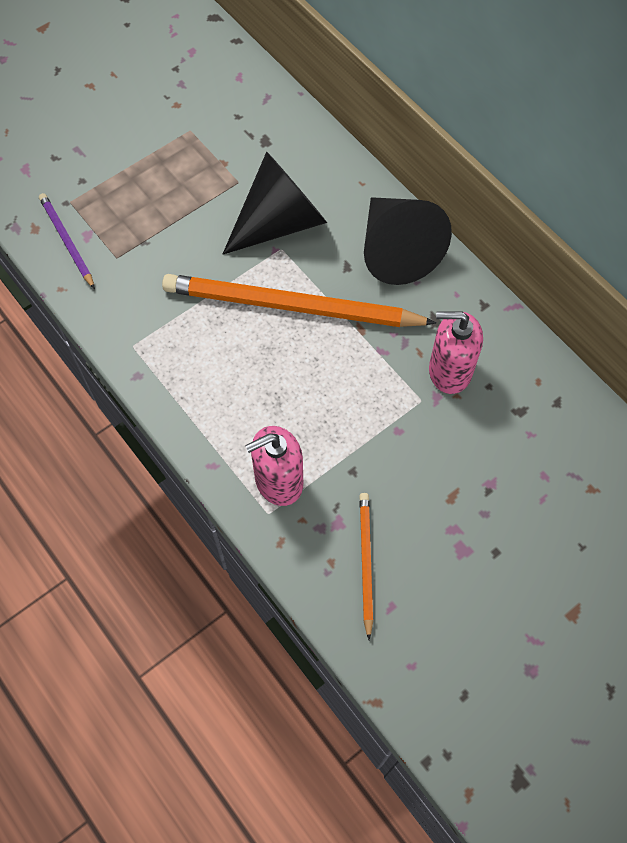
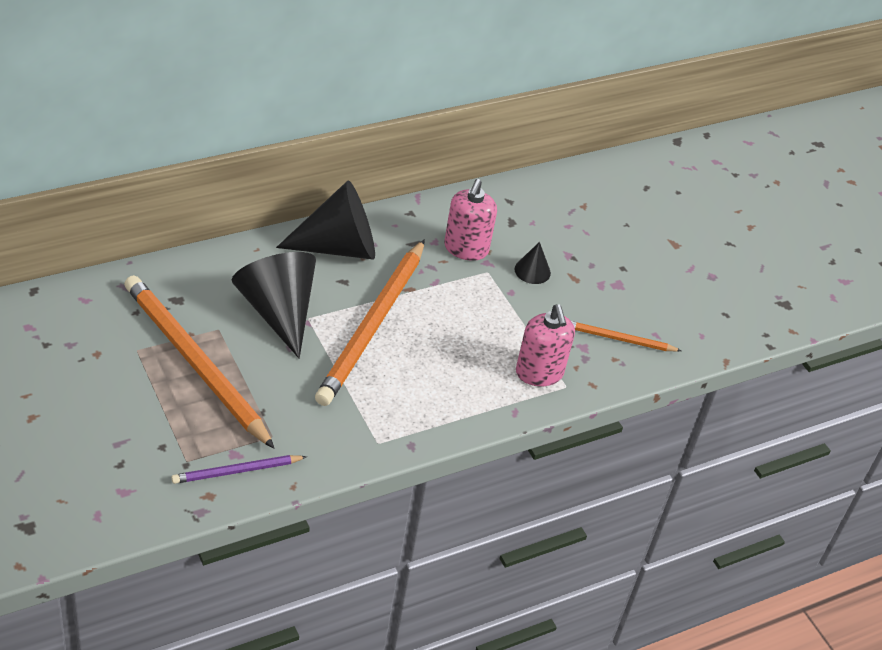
camera: 85 degrees left, 20 degrees down
none -> orange pencil [124,275,275,449]
none -> black cone [515,242,551,284]

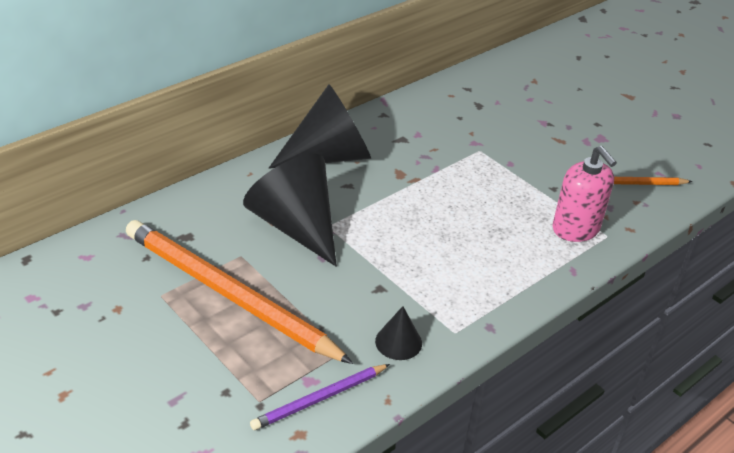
camera: 10 degrees left, 5 degrees down
orange pencil [315,240,425,406] -> none
pink soap dispenser [444,179,497,261] -> none
black cone [515,242,551,284] -> black cone moved to [375,306,422,360]

